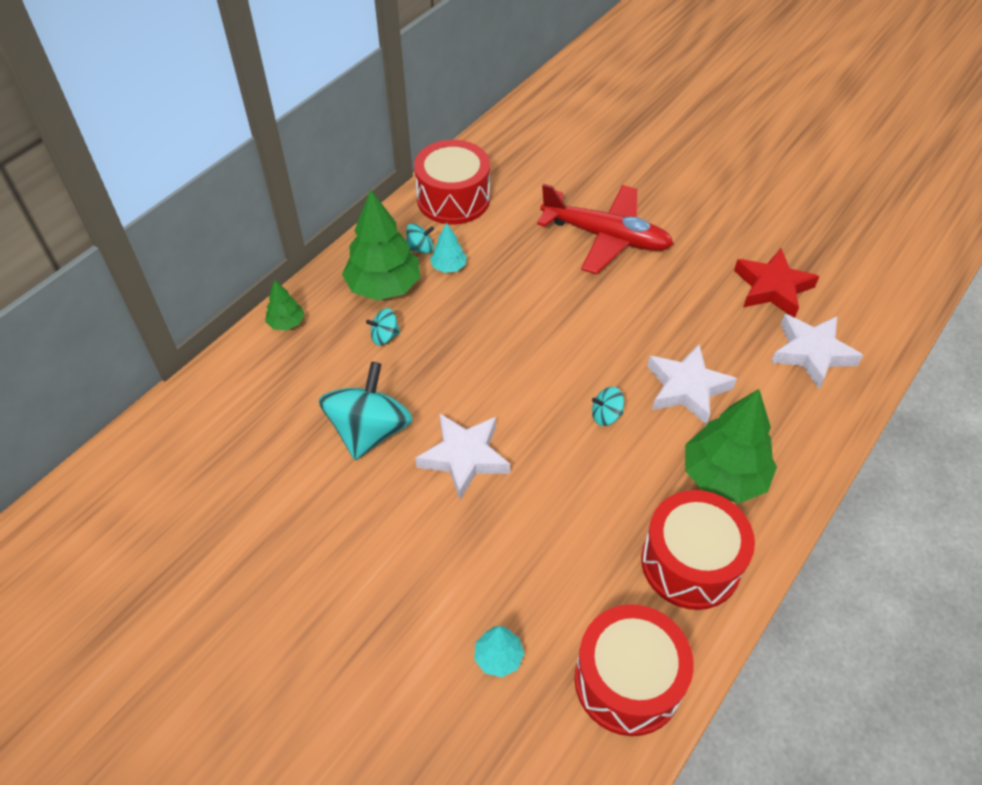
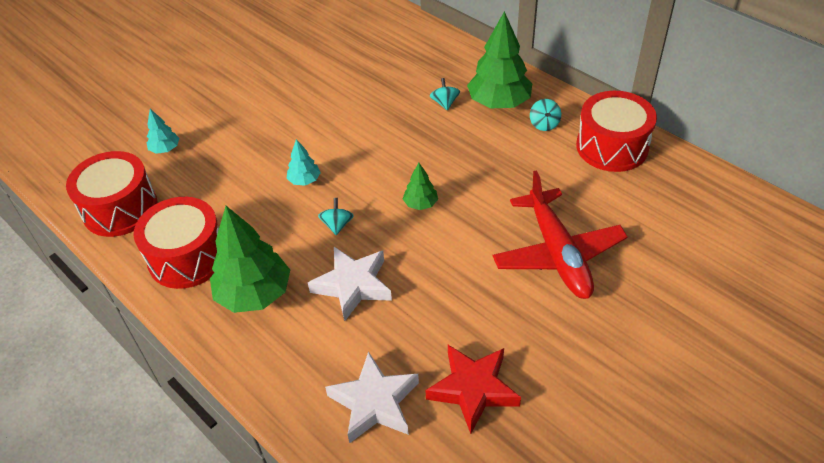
camera: 100 degrees right, 5 degrees down
green tree [265,279,305,330] -> green tree moved to [403,163,438,210]
turquoise spinning top [319,362,413,460] -> none
white star [415,413,510,499] -> none
turquoise tree [430,222,466,273] -> turquoise tree moved to [287,139,321,186]
red plane [537,184,674,274] -> red plane turned 45 degrees counterclockwise [493,170,628,299]

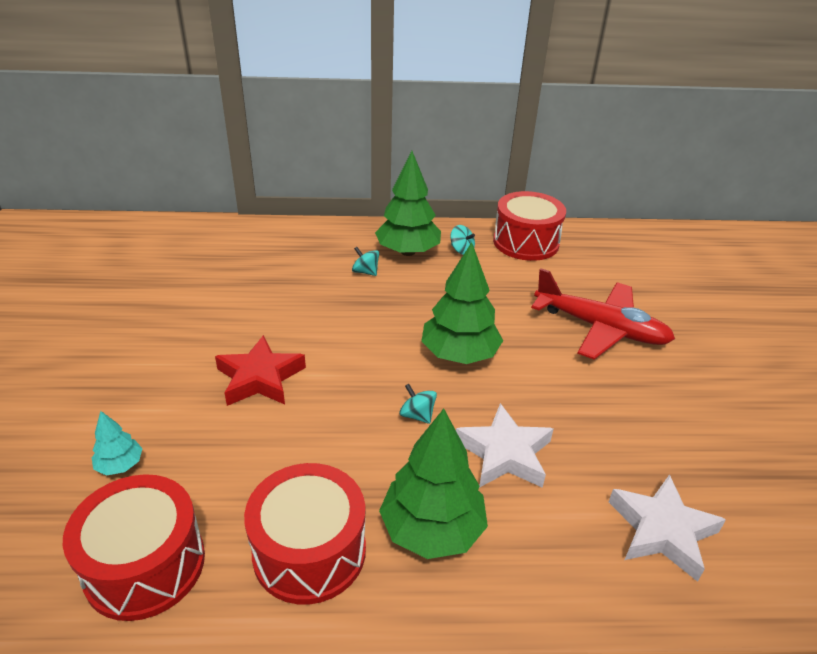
camera: 50 degrees left, 10 degrees down
turquoise tree [287,139,321,186] -> none
green tree [403,163,438,210] -> green tree [421,242,503,364], size x2.05
red star [425,345,521,434] -> red star moved to [215,335,306,406]

